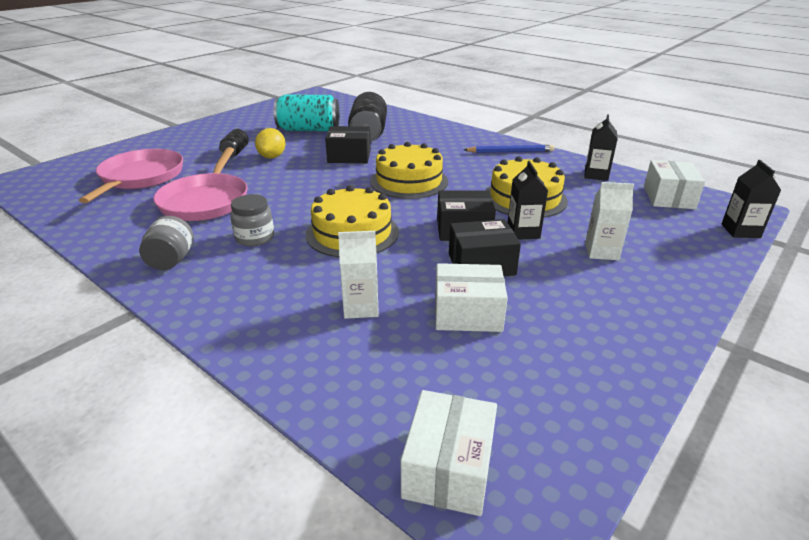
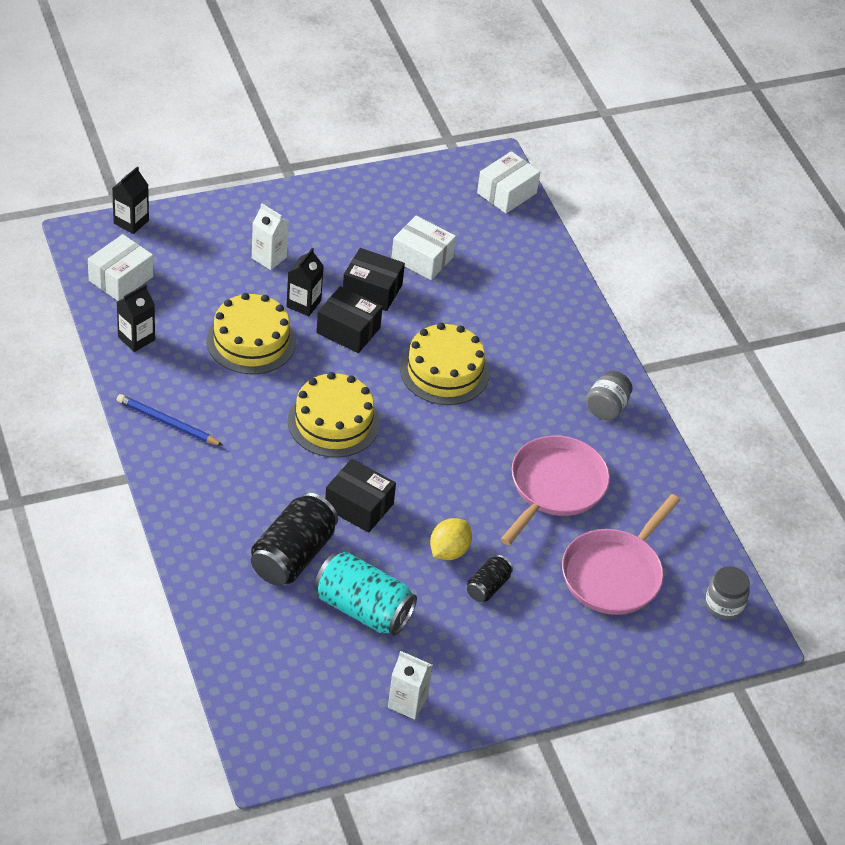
camera: 155 degrees left, 15 degrees up
grey jar [230,194,274,246] -> grey jar moved to [705,566,750,620]
white carton [338,231,379,319] -> white carton moved to [388,651,433,720]

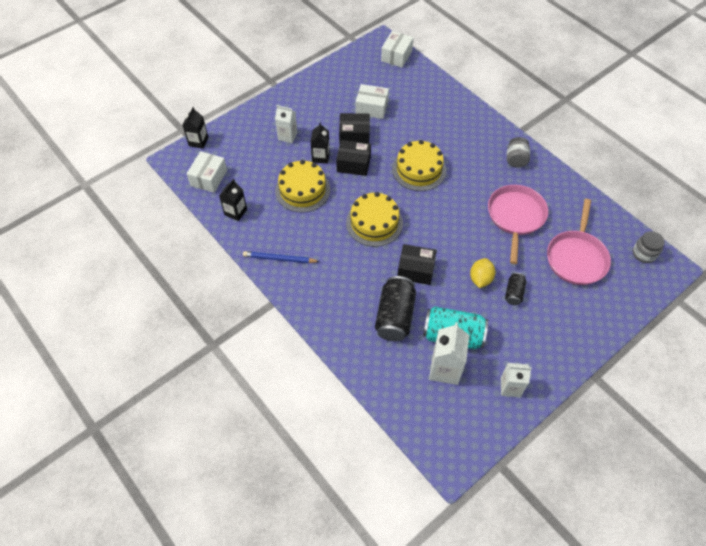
camera: 15 degrees left, 10 degrees up
none -> white carton [429,322,469,385]

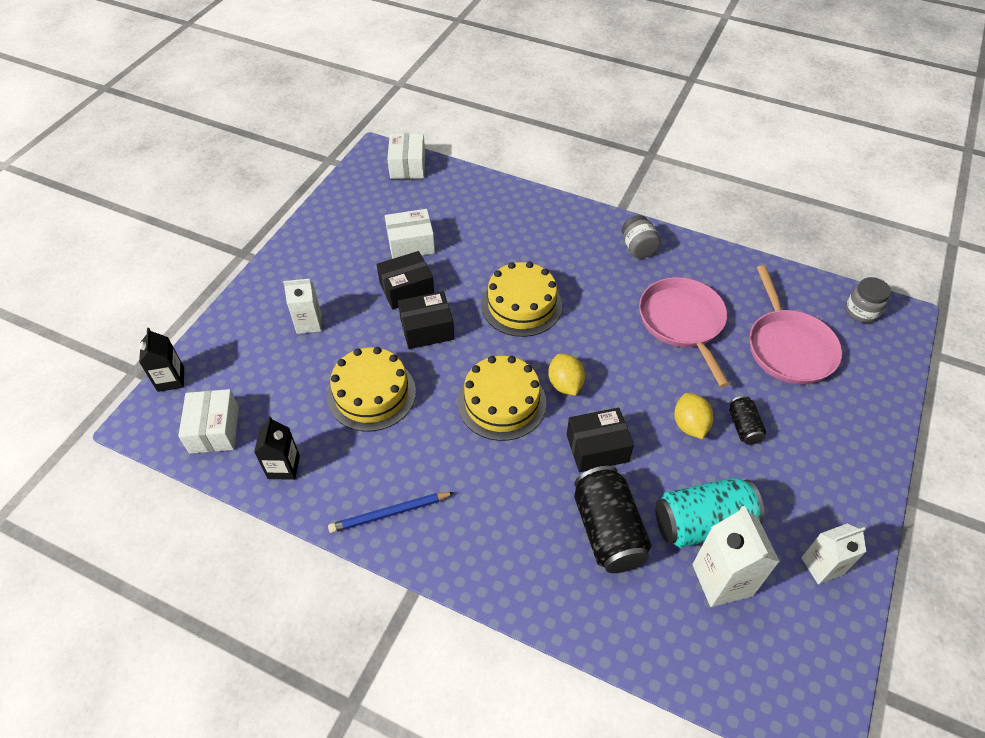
camera: 25 degrees left, 5 degrees down
black carton [311,122,330,164] -> none
none -> yellow lemon [548,354,585,396]

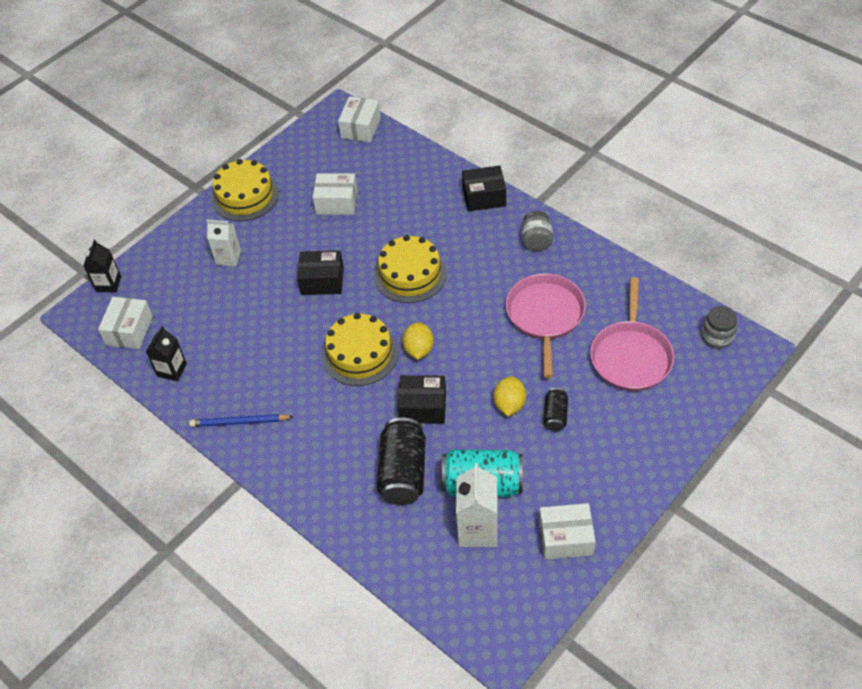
camera: 20 degrees right, 0 degrees up
yellow cake [327,347,416,432] -> yellow cake moved to [211,159,279,221]
black box [376,251,434,309] -> black box moved to [462,165,506,211]
white carton [801,524,866,585] -> white box [539,503,596,559]

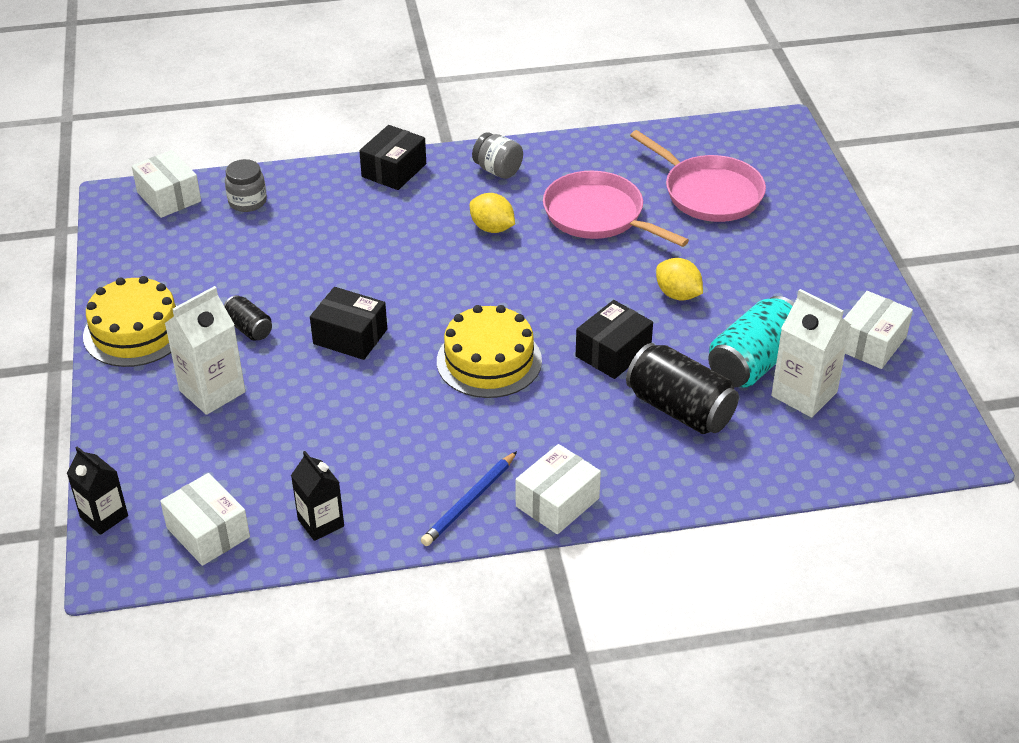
camera: 55 degrees left, 10 degrees down
white carton [207,220,241,266] -> white carton [164,286,245,415], size x1.51
black box [297,250,344,295] -> black box turned 75 degrees clockwise [310,287,387,360]
white box [313,173,357,215] -> white box moved to [516,444,601,534]
yellow cake [374,235,447,303] -> none
yellow lemon [402,322,434,360] -> yellow lemon moved to [470,193,515,233]
black can [543,388,568,431] -> black can moved to [224,295,272,341]
grey jar [702,306,737,349] -> grey jar moved to [225,159,267,212]

